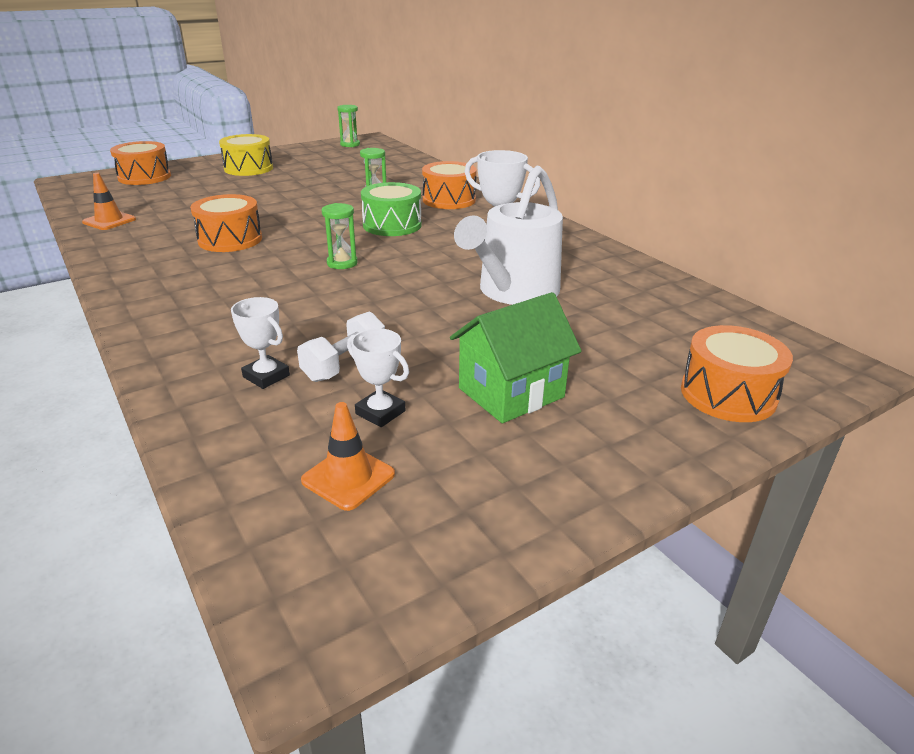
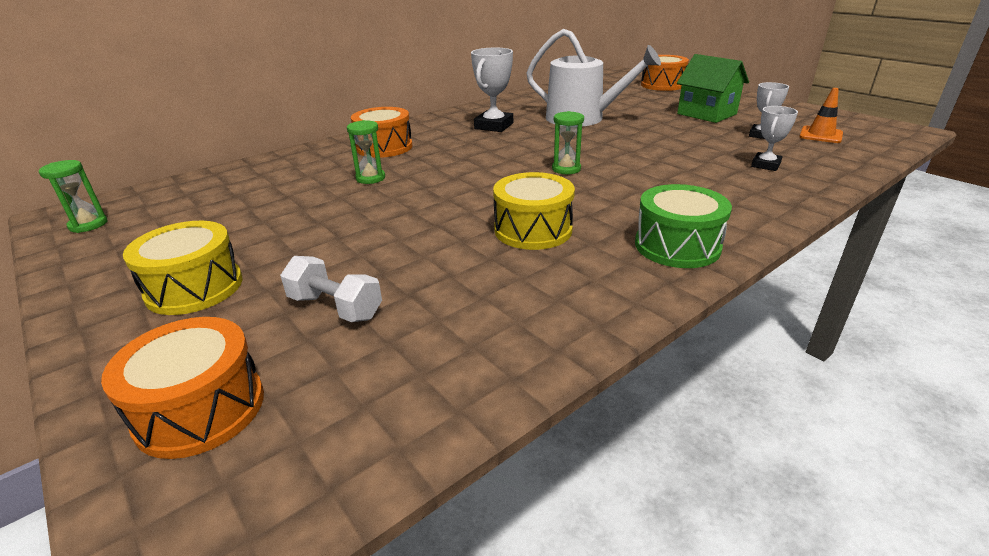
camera: 95 degrees left, 0 degrees up
orange traffic cone [82,173,136,230] -> none
orange drum [190,194,262,252] -> yellow drum [493,172,575,250]
white dumbbell [297,311,385,382] -> white dumbbell moved to [280,256,382,322]
green drum [361,182,422,236] -> green drum moved to [635,184,732,268]

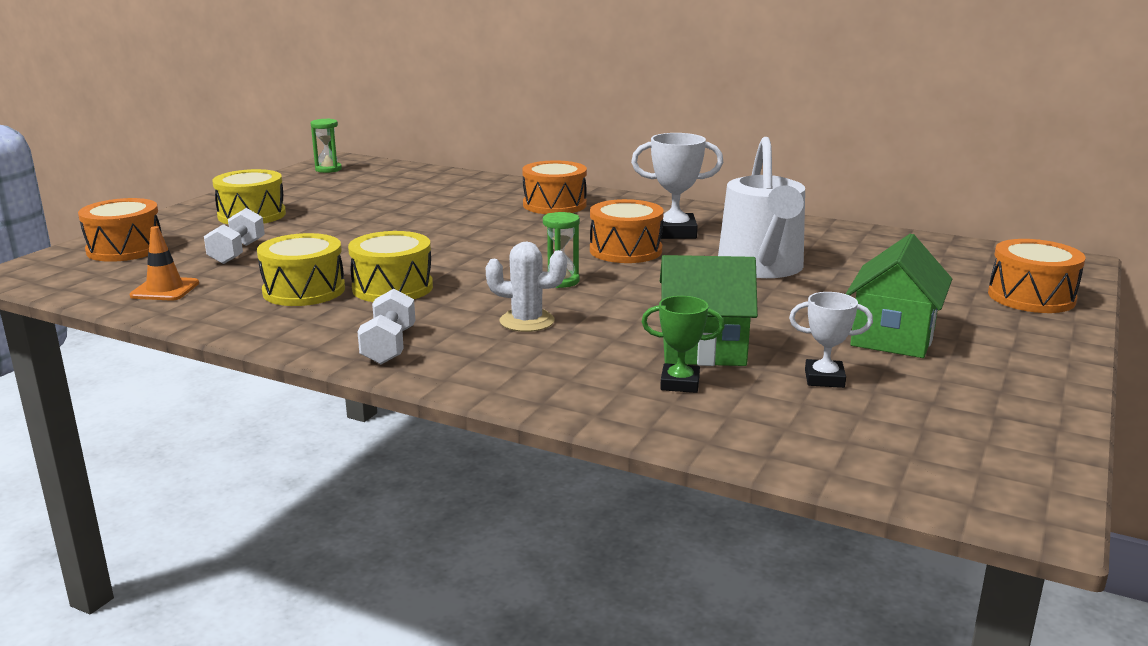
camera: 65 degrees right, 10 degrees down
green hourglass [347,120,385,184] -> none
green drum [635,184,732,268] -> white dumbbell [357,289,415,364]
white trophy [751,106,798,171] -> green trophy [642,296,725,393]
orange traffic cone [799,88,843,143] -> orange traffic cone moved to [130,226,199,301]
none -> yellow drum [257,233,345,306]
none -> white cactus [486,242,567,332]
none -> orange drum [590,199,664,263]
none -> green house [660,255,758,366]

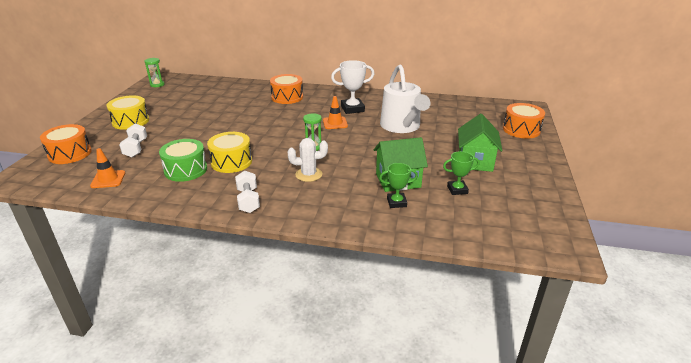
camera: 15 degrees left, 10 degrees up
yellow drum [257,233,345,306] -> green drum [159,139,207,182]
orange drum [590,199,664,263] -> orange traffic cone [323,96,348,129]
white trophy [789,292,873,388] -> green trophy [443,151,479,195]

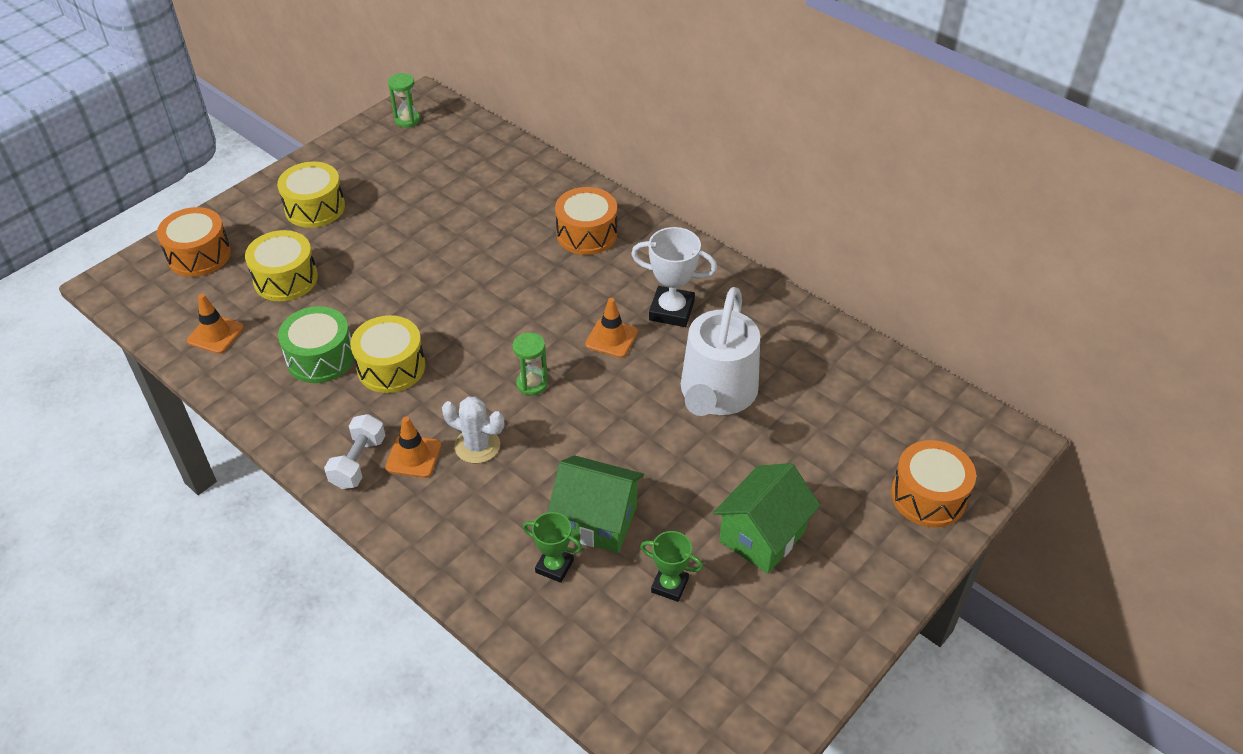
camera: 30 degrees right, 15 degrees up
white dumbbell [119,123,147,157] -> yellow drum [245,230,318,301]
none -> orange traffic cone [385,416,441,478]

